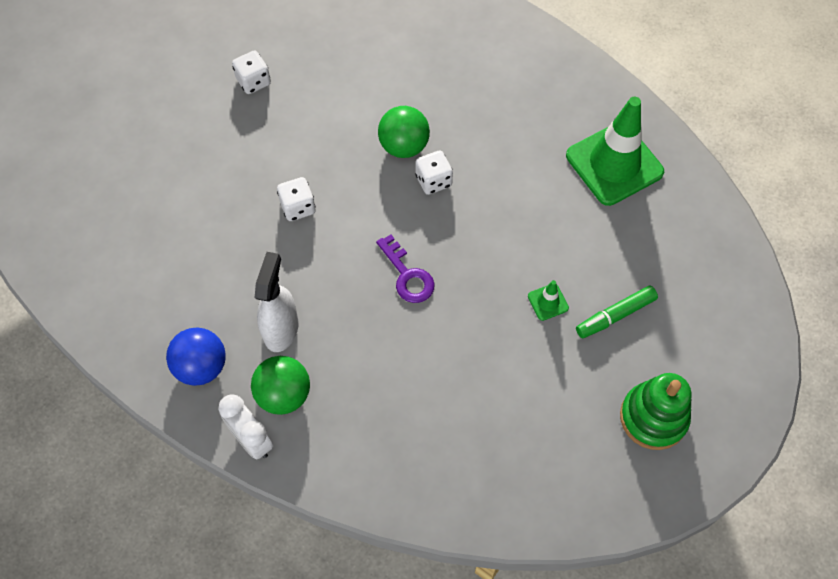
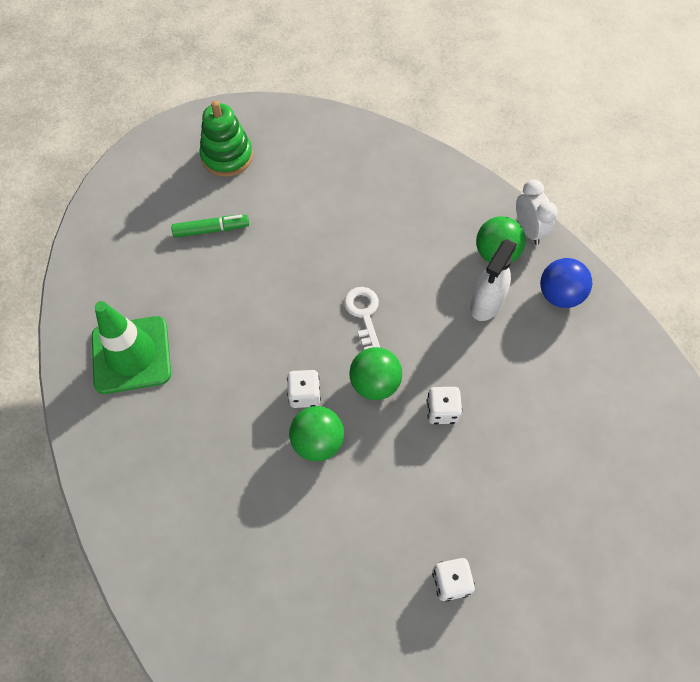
camera: 160 degrees left, 0 degrees up
purple key [376,234,435,303] -> white key [344,287,380,350]
green traffic cone [528,280,569,321] -> none
none -> green ball [349,347,402,400]

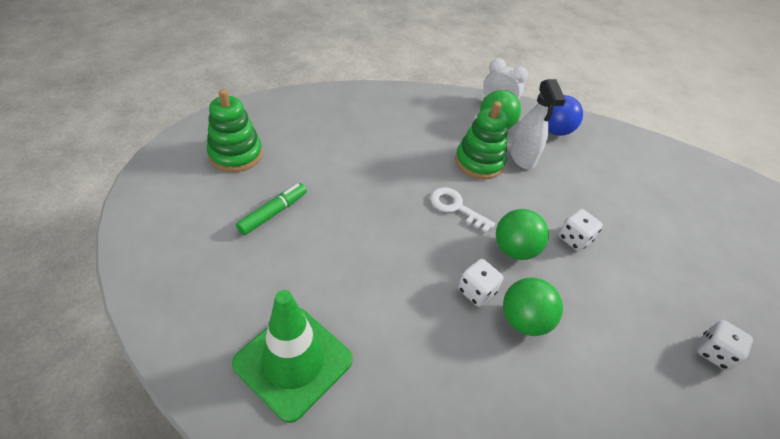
camera: 45 degrees left, 15 degrees down
none -> green stacking toy [455,101,508,179]

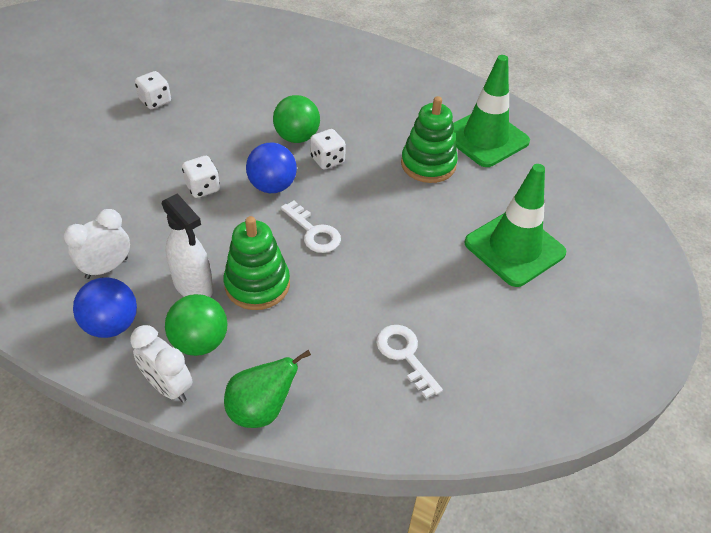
camera: 165 degrees left, 0 degrees up
green stacking toy [207,89,263,172] -> green stacking toy moved to [401,96,458,183]
green marker [236,183,307,235] -> green traffic cone [464,164,566,287]
green ball [496,209,549,260] -> blue ball [246,142,297,193]
white spray bottle [510,79,566,169] -> white spray bottle turned 135 degrees clockwise [162,193,213,297]
none -> white clock [64,209,130,279]
none -> green pear [224,350,311,428]
none -> white key [376,325,443,398]

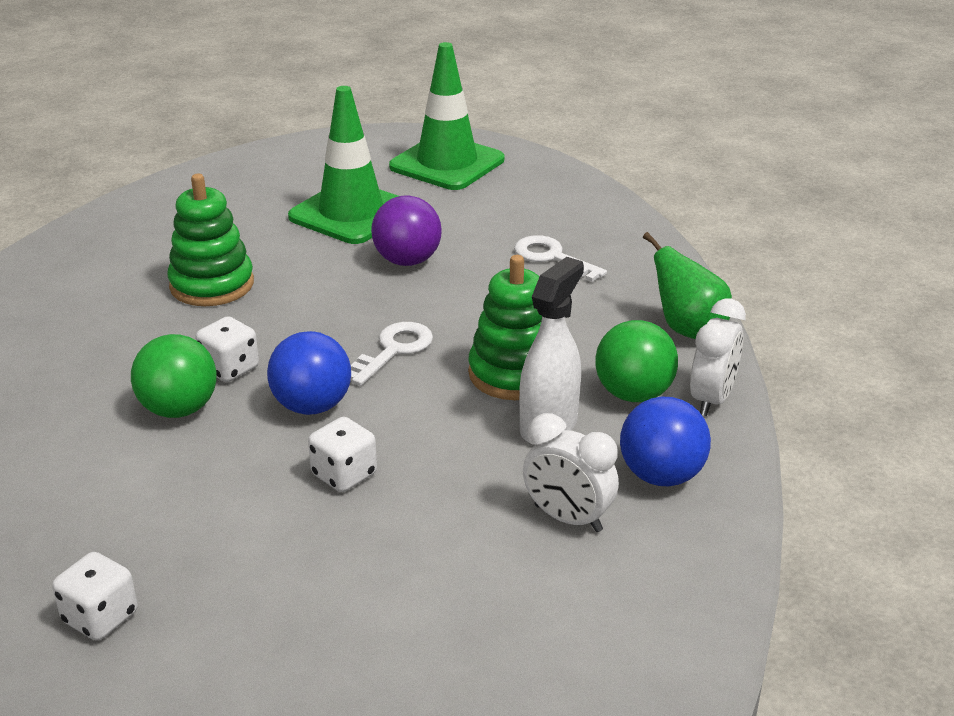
camera: 105 degrees left, 15 degrees down
white key [376,325,443,398] -> white key turned 90 degrees clockwise [514,235,607,282]
green traffic cone [453,55,530,167] -> green traffic cone moved to [389,42,504,190]
none -> purple ball [371,195,442,266]

